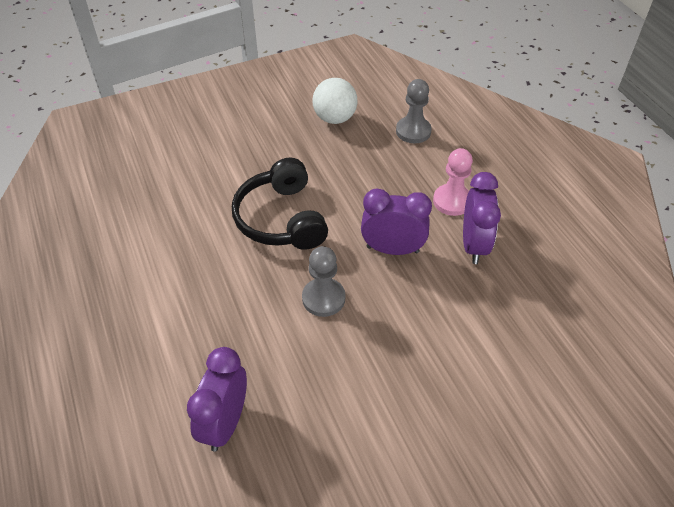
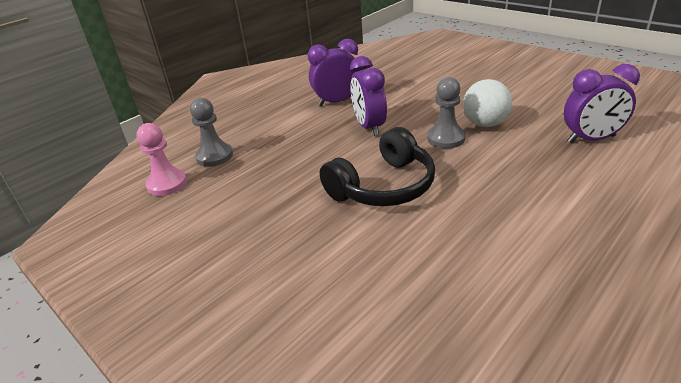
camera: 110 degrees left, 15 degrees down
white ball [312,78,357,124] -> white ball moved to [463,79,512,127]
pink pawn [433,148,473,216] -> pink pawn moved to [136,123,187,196]

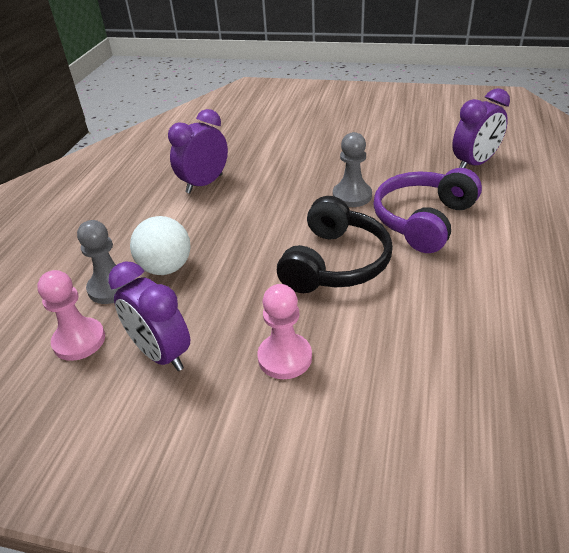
camera: 30 degrees left, 5 degrees up
purple clock [350,56,387,136] -> purple clock moved to [108,261,190,371]
white ball [463,79,512,127] -> white ball moved to [130,216,191,275]
none -> pink pawn [257,284,312,379]
none -> purple headphones [373,168,482,253]

